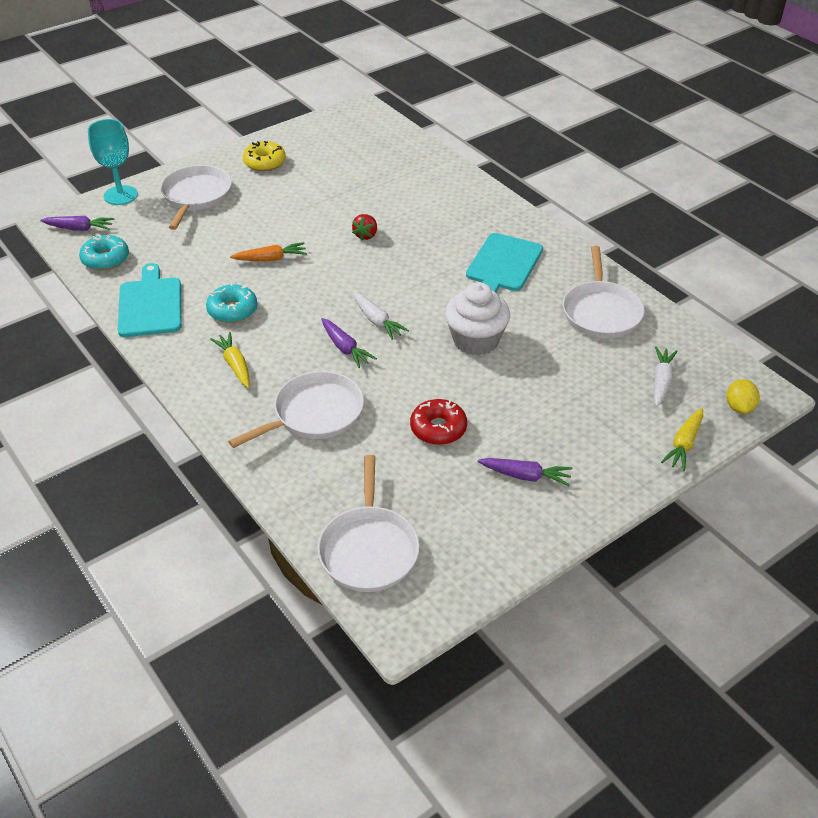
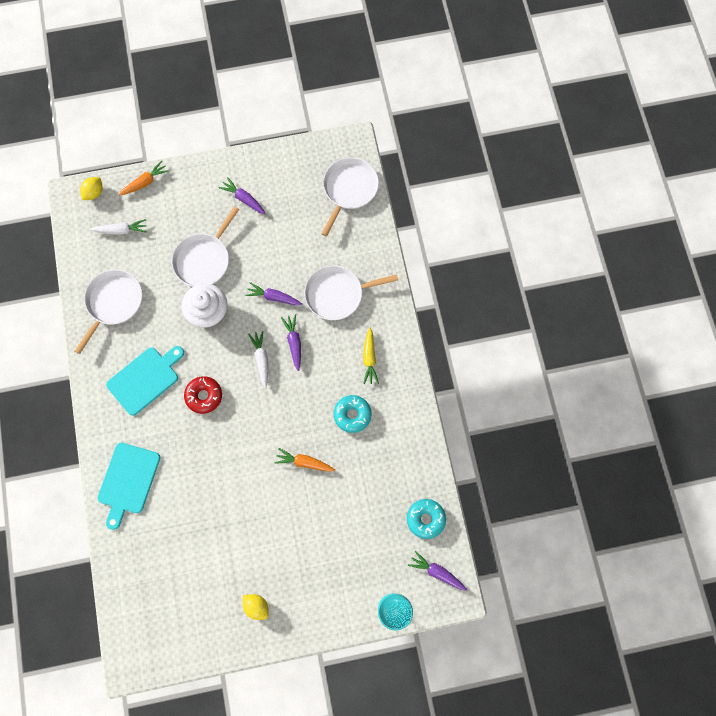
camera: 155 degrees left, 30 degrees up
turquoise cutting board [118,263,182,337] -> turquoise cutting board moved to [98,443,160,530]
white pan [160,165,232,230] -> white pan moved to [172,206,239,287]
yellow donut [243,141,286,171] -> yellow lemon [243,594,268,620]
red strawberry [352,214,377,240] -> none
red donut [410,399,467,445] -> red donut moved to [184,376,222,414]
white carrot [654,347,678,407] -> white carrot turned 135 degrees counterclockwise [90,219,147,235]
yellow carrot [661,408,703,471] -> orange carrot [118,160,169,196]
none -> purple carrot [245,282,302,305]

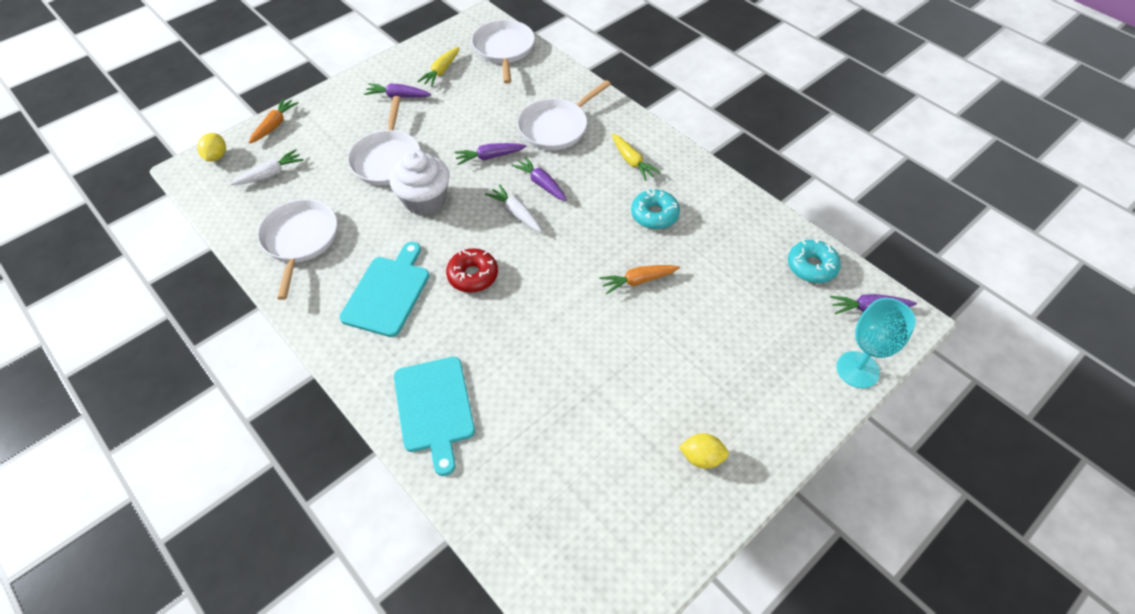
camera: 30 degrees left, 20 degrees down
none -> yellow carrot [417,47,459,87]

